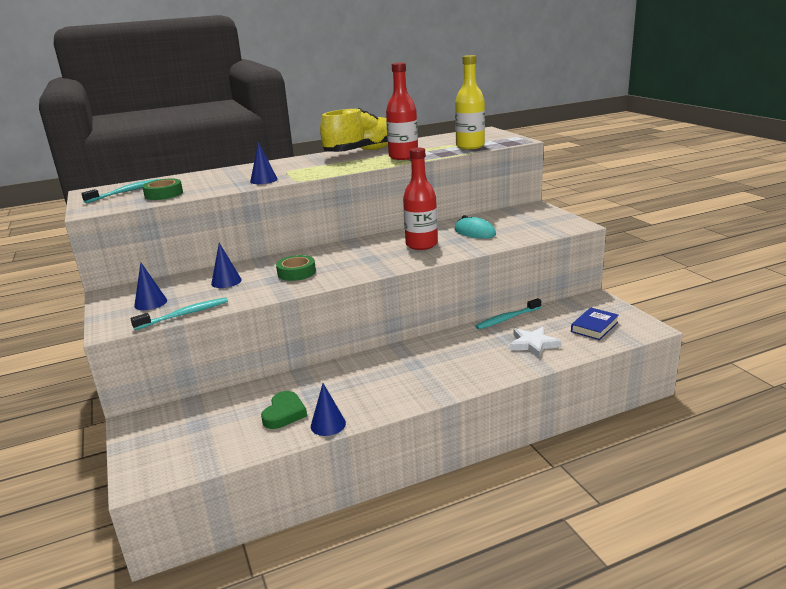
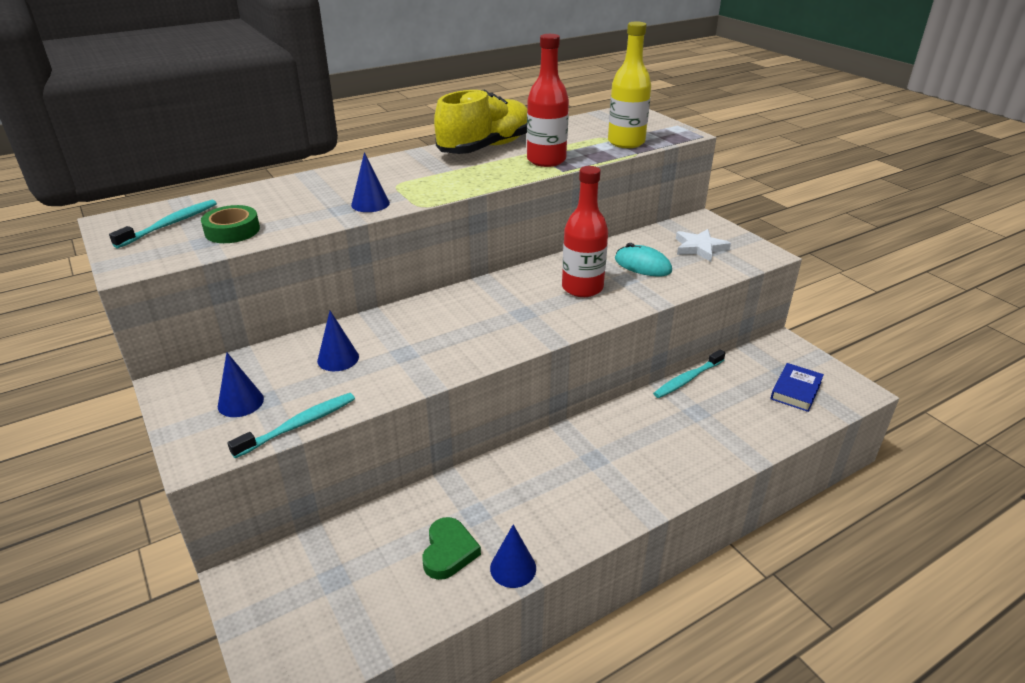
camera: 10 degrees left, 10 degrees up
green tape [276,255,316,281] -> none
white star [510,327,561,358] -> white star moved to [676,229,731,262]

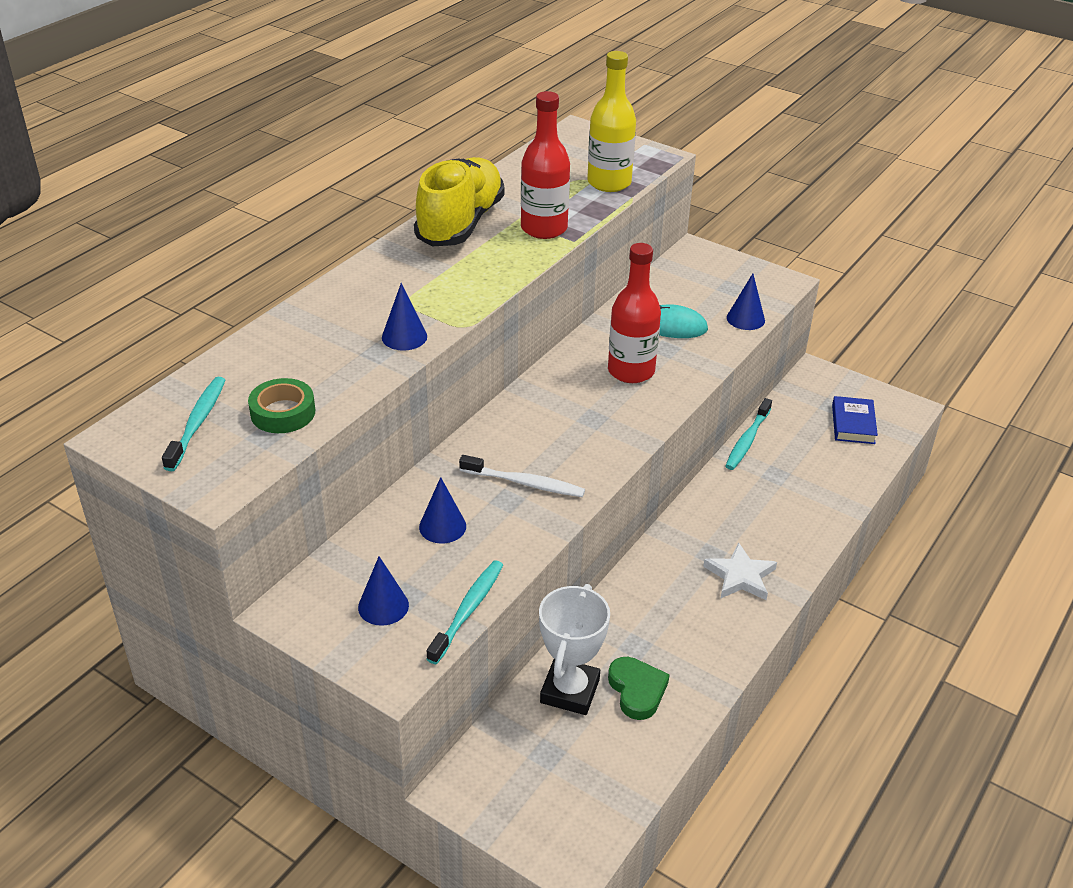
camera: 25 degrees left, 5 degrees up
blue cone [490,524,536,588] -> blue cone moved to [727,274,765,330]
white star [676,229,731,262] -> white star moved to [703,542,777,600]
none -> white toothbrush [459,455,585,497]
none -> white trophy [539,584,610,715]

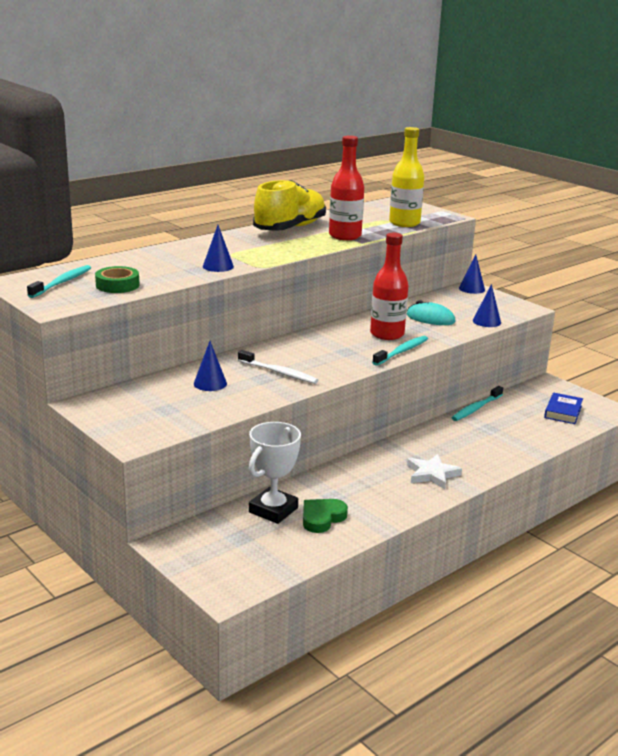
camera: 15 degrees right, 15 degrees down
blue cone [358,556,409,626] -> blue cone moved to [459,254,485,294]
turquoise toothbrush [427,560,503,664] -> turquoise toothbrush moved to [372,336,428,366]
green heart [608,657,670,720] -> green heart turned 135 degrees counterclockwise [303,499,348,533]

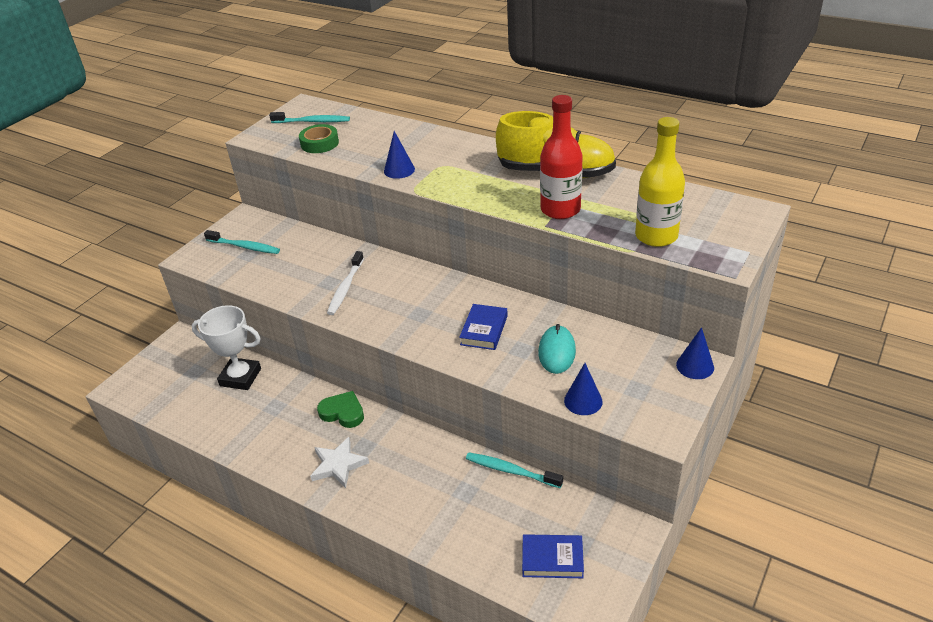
camera: 75 degrees right, 15 degrees up
blue cone [194,341,227,391] -> none
green heart [303,499,348,533] -> green heart moved to [317,391,364,428]
red bottle [370,233,409,340] -> blue book [459,304,508,350]
turquoise toothbrush [372,336,428,366] -> turquoise toothbrush moved to [204,230,280,254]

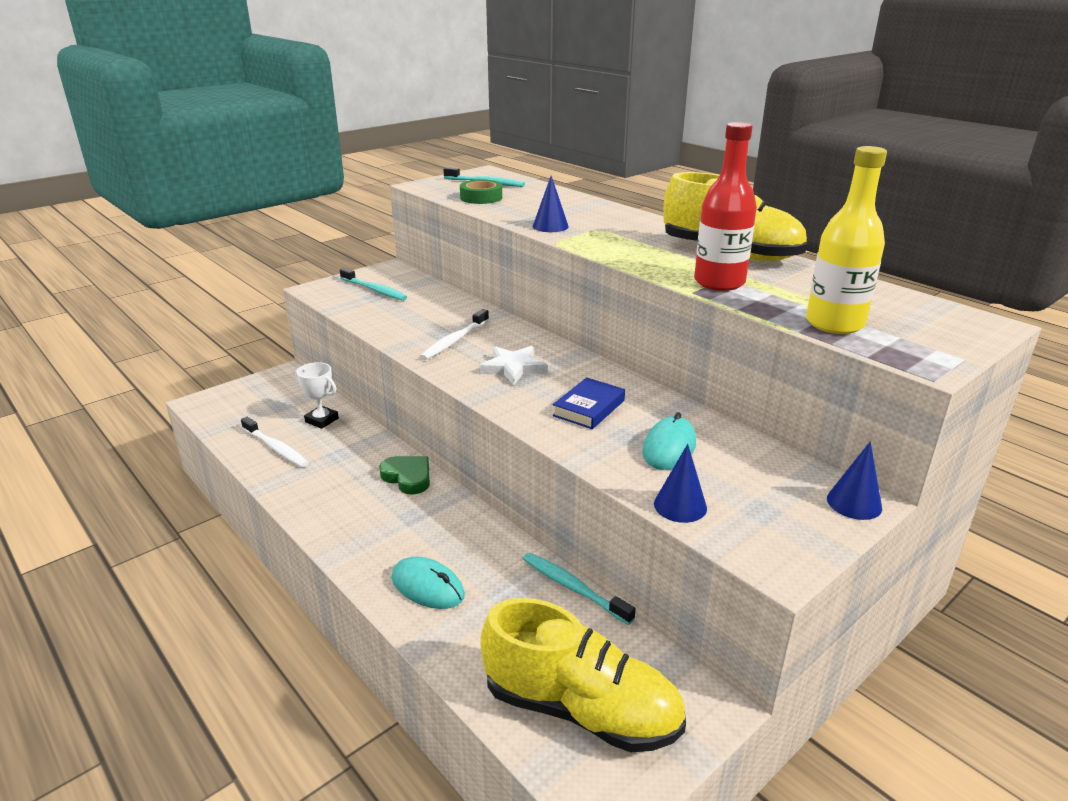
camera: 15 degrees right, 10 degrees down
white trophy [191,305,261,390] -> white trophy [296,362,339,429], size x0.66
white star [310,437,369,488] -> white star moved to [479,346,547,385]
blue book [522,534,584,578] -> yellow shoe [480,598,686,752]
none -> white toothbrush [241,417,309,467]
none -> turquoise mouse [392,557,465,609]

